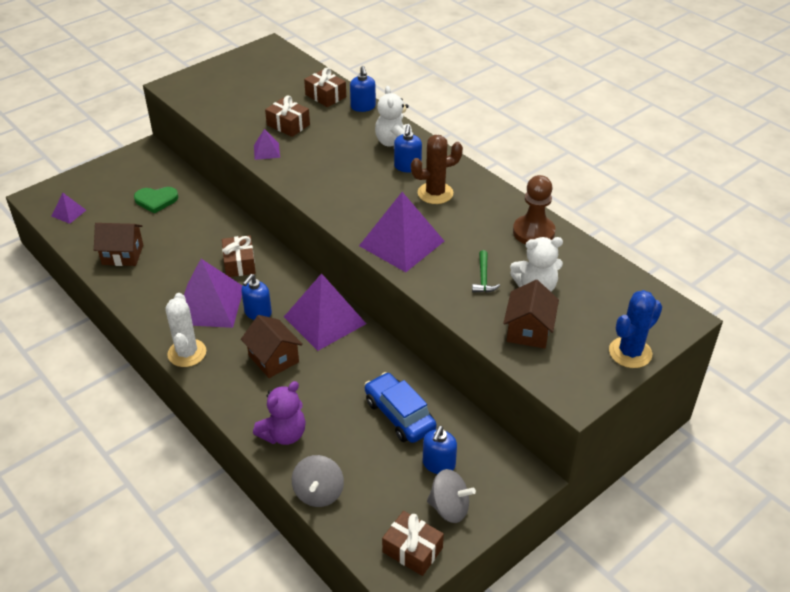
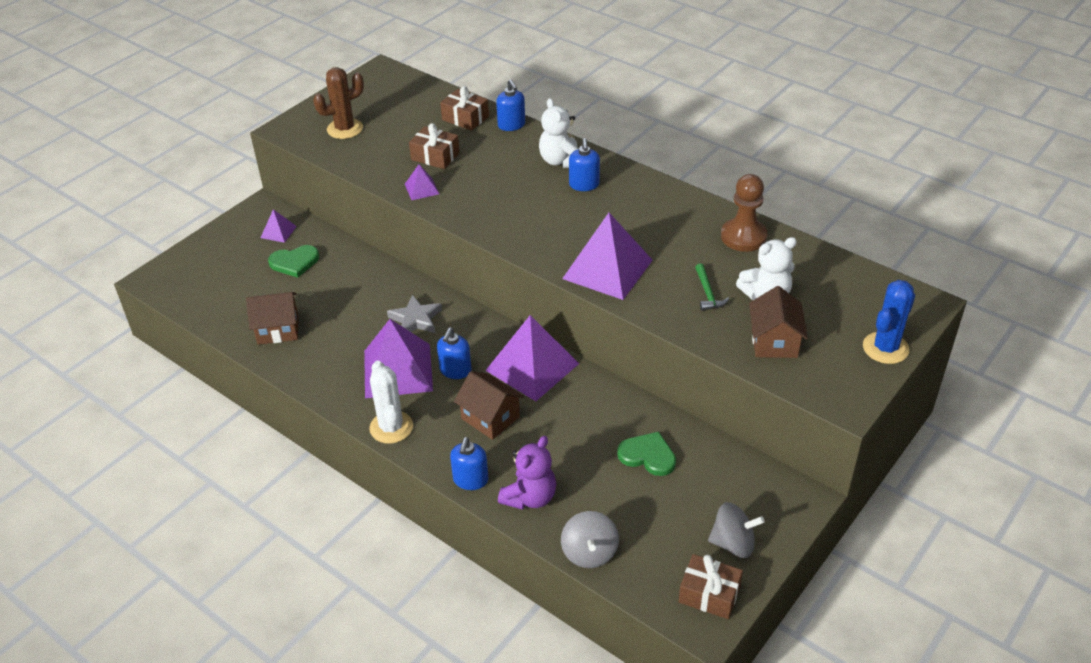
camera: 10 degrees left, 0 degrees up
purple pyramid [51,193,86,224] -> purple pyramid moved to [260,209,297,243]
brown gift [222,235,256,277] -> grey star [387,295,442,333]
blue car [365,372,437,443] -> green heart [617,431,676,476]
brown cactus [411,135,463,204] -> brown cactus moved to [313,67,364,139]
blue soap dispenser [423,426,457,474] -> blue soap dispenser moved to [450,437,489,490]

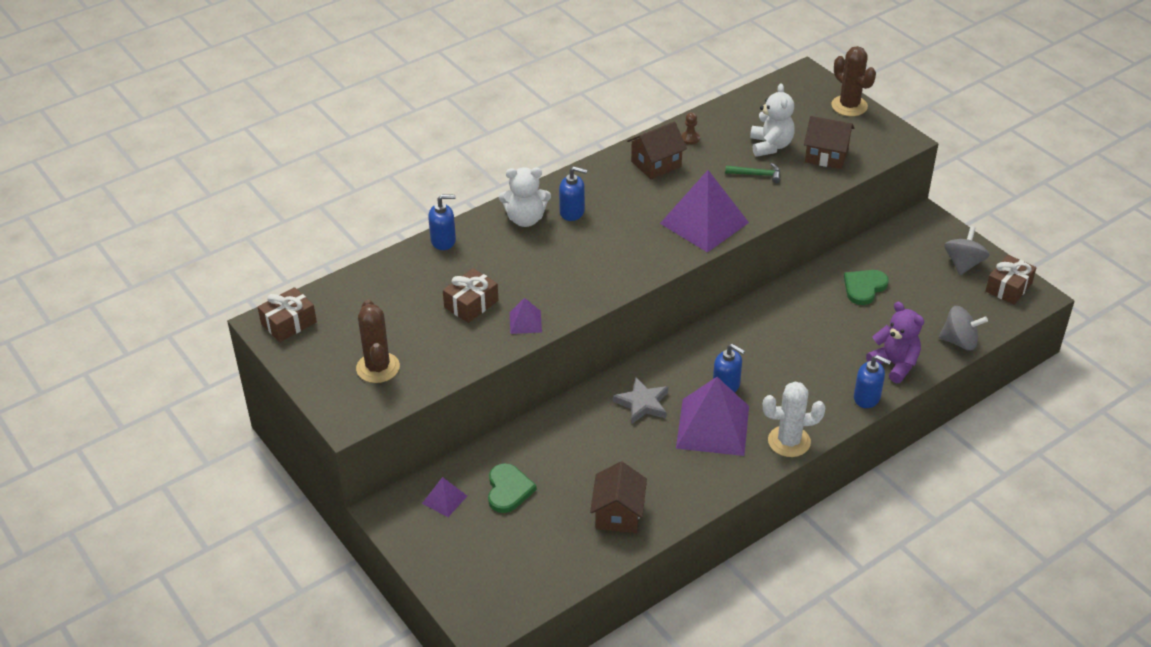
camera: 75 degrees left, 0 degrees up
brown gift [440,86,489,131] -> brown gift moved to [258,287,317,342]
brown house [454,371,524,440] -> brown house moved to [627,121,687,179]
purple pyramid [485,315,579,401] -> none
brown pawn [721,174,768,252] -> brown pawn [681,112,700,145], size x0.47
blue cactus [863,280,915,364] -> brown cactus [831,46,876,116]

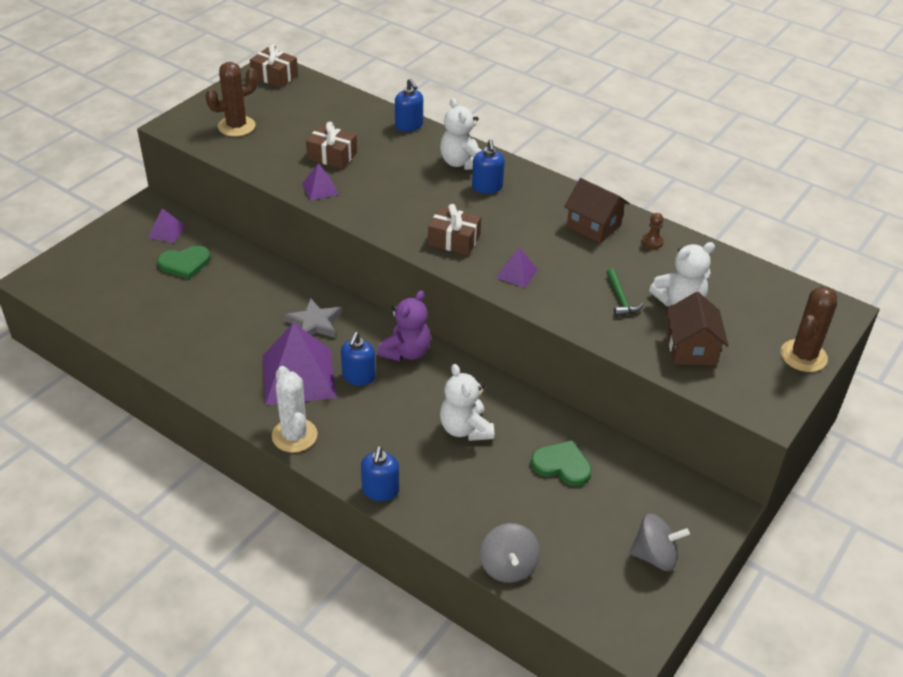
camera: 70 degrees right, 0 degrees up
brown house [590,461,647,533] -> none
purple pyramid [660,170,749,253] -> purple pyramid [496,247,538,288], size x0.46
purple teddy bear [866,302,924,383] -> purple teddy bear moved to [377,290,431,361]
brown gift [985,255,1037,305] -> brown gift moved to [428,204,481,255]
none -> white teddy bear [440,364,494,441]

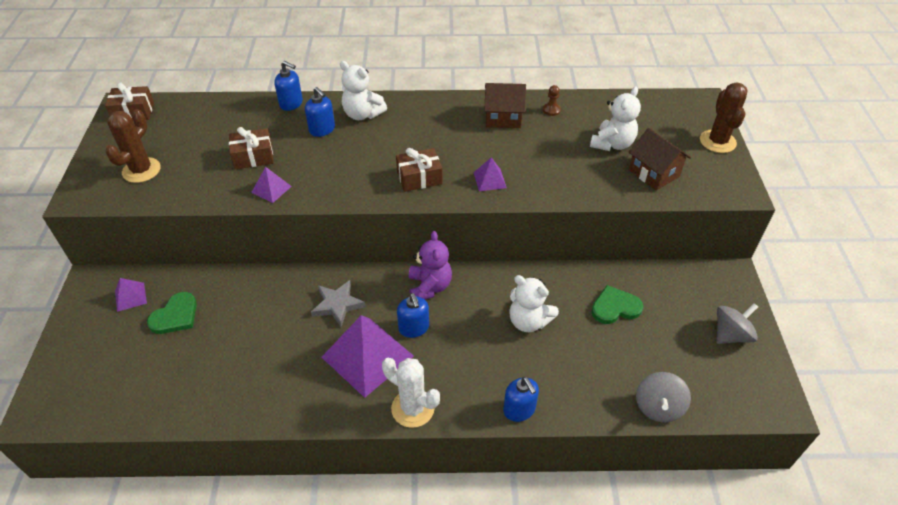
camera: 35 degrees left, 5 degrees up
blue soap dispenser [472,139,505,194] -> blue soap dispenser moved to [305,87,335,137]
grey spinning top [480,523,540,583] -> grey spinning top turned 60 degrees clockwise [636,372,691,422]
green hammer [606,268,643,316] -> none

